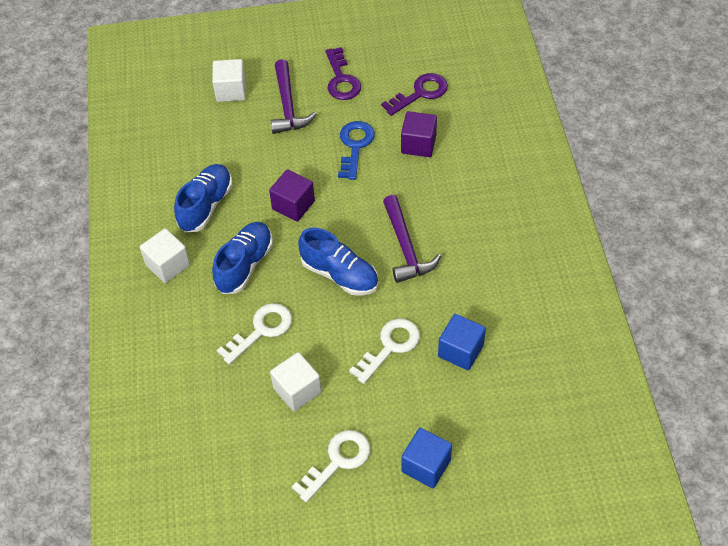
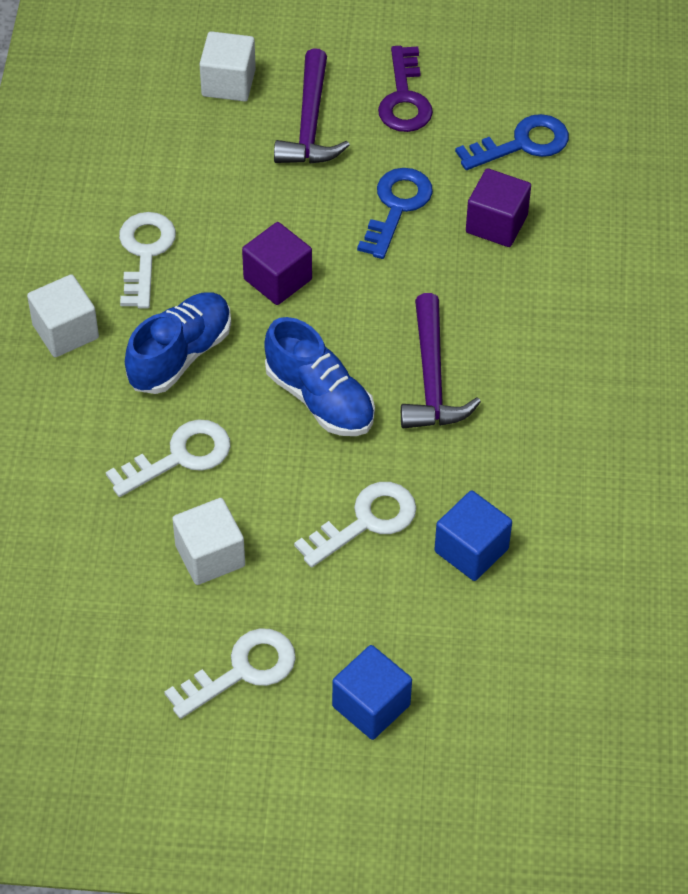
camera: 10 degrees right, 0 degrees up
blue shoe [174,164,232,233] -> white key [119,212,176,309]
purple key [381,73,448,116] -> blue key [455,114,569,170]

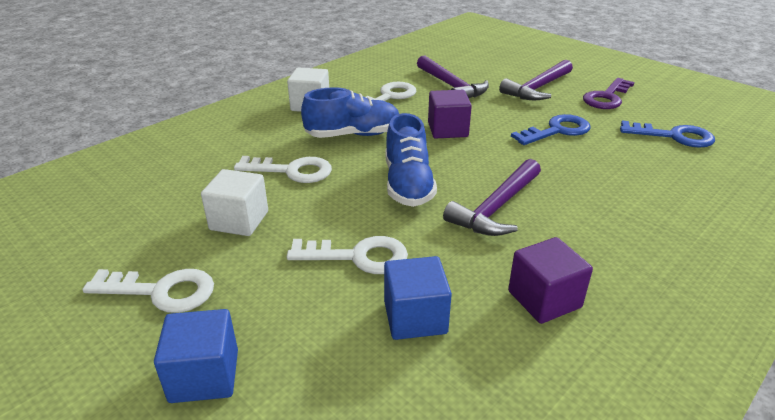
camera: 40 degrees right, 20 degrees down
white cube [199,31,256,102] -> none
purple cube [466,168,531,247] -> purple cube moved to [508,237,593,324]
none -> purple hammer [417,55,489,98]

